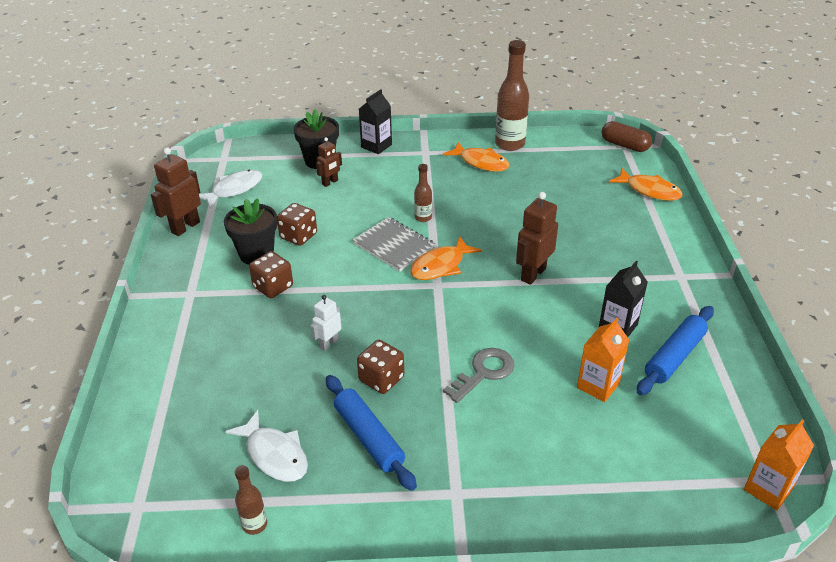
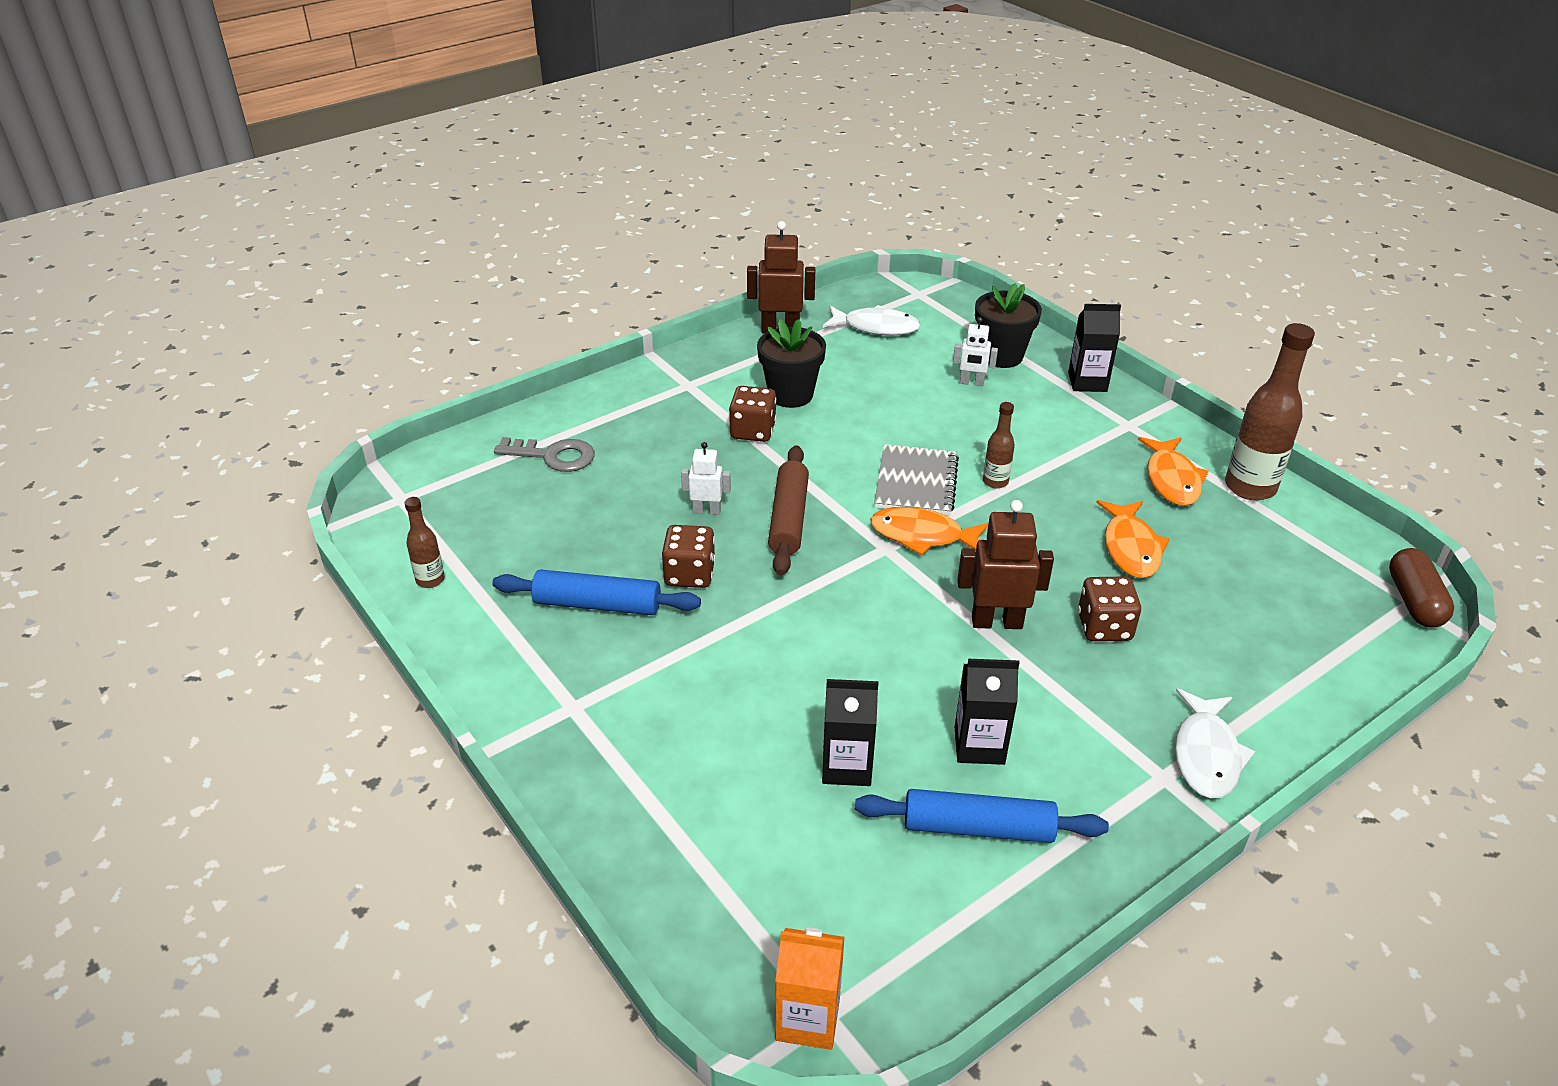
camera: 55 degrees right, 0 degrees up
white fish [225,410,308,482] -> white fish moved to [1175,688,1255,798]
brown dice [277,203,317,246] -> brown dice moved to [1078,576,1141,641]
brown robot [316,137,342,187] -> white robot [953,317,998,386]
blue rolling pin [326,375,417,491] -> blue rolling pin turned 75 degrees clockwise [492,570,701,615]
grey key [443,348,514,403] -> grey key moved to [494,437,595,472]
orange carton [577,318,629,402] -> black carton [822,679,878,786]
orange fish [609,168,683,201] -> orange fish moved to [1096,500,1170,578]
none -> brown rolling pin [768,445,809,576]

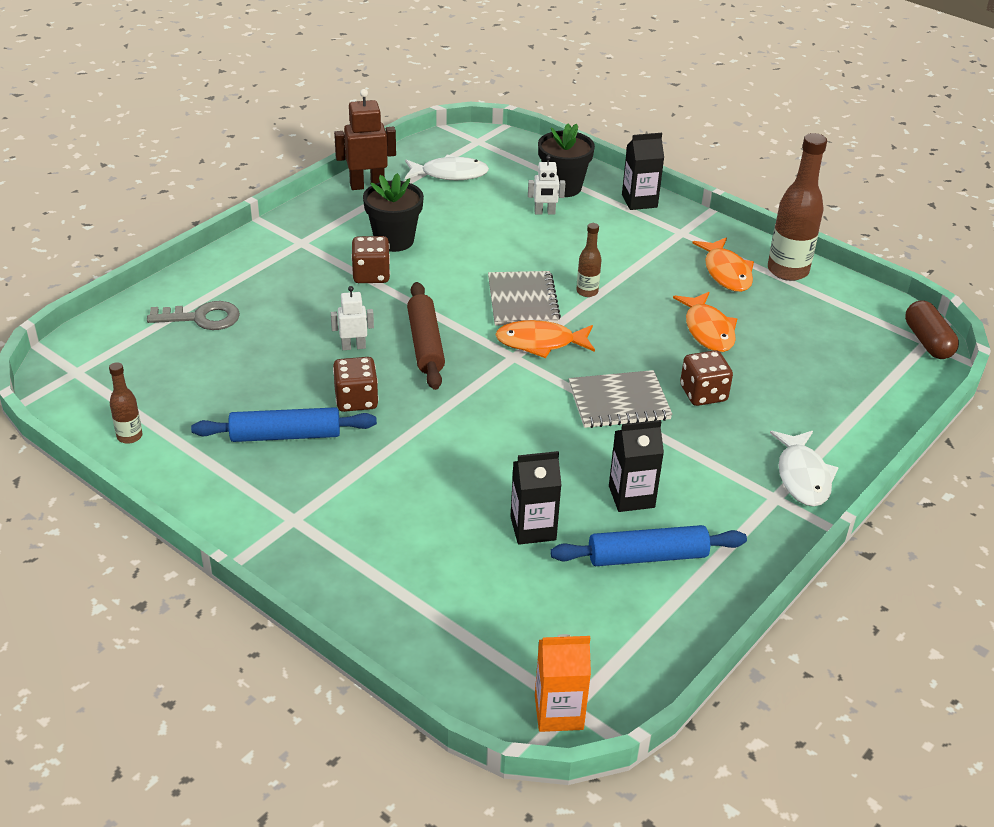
camera: 15 degrees left, 0 degrees up
brown robot [957,500,1054,629] -> grey notebook [569,370,673,428]

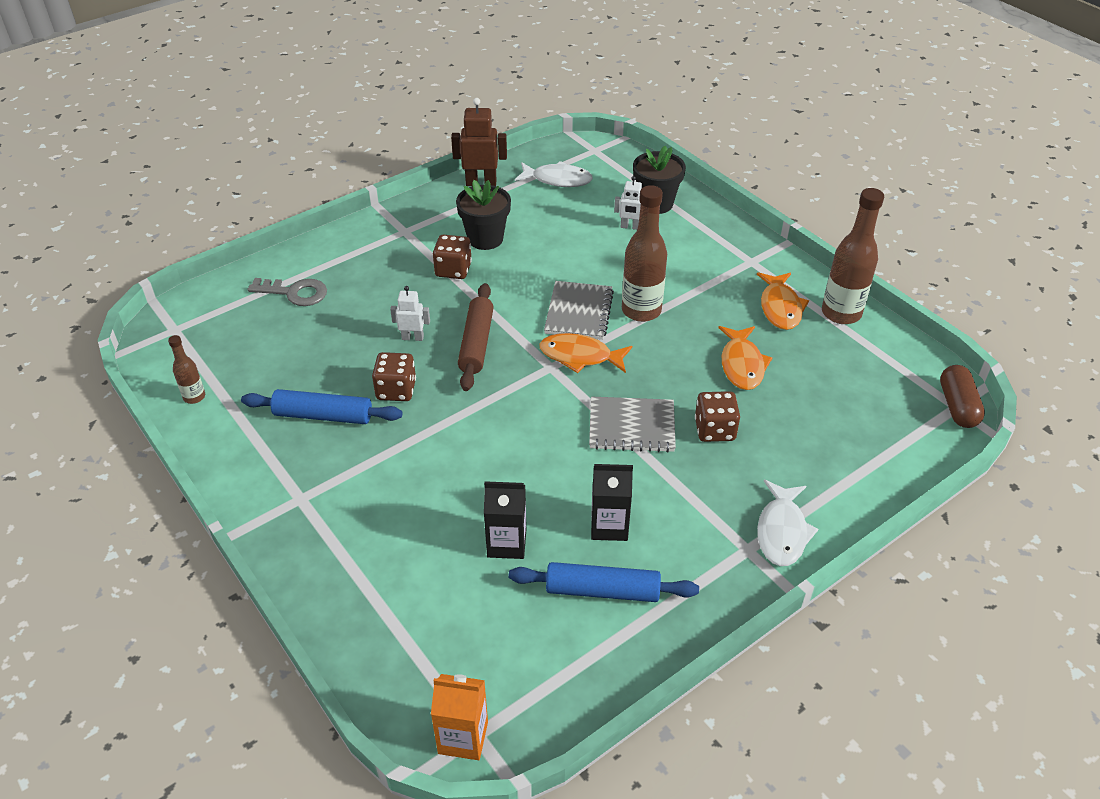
camera: 15 degrees right, 5 degrees up
brown bottle [576,223,602,297] -> brown bottle [622,185,667,322], size x1.96
black carton [622,133,664,210] -> none

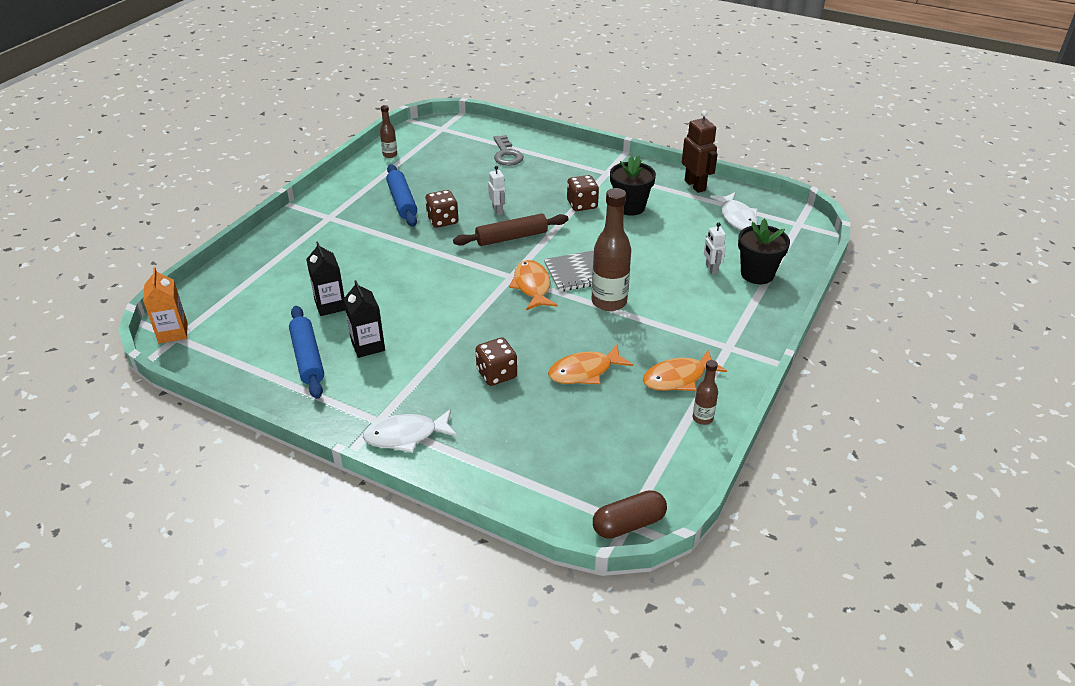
camera: 65 degrees right, 5 degrees down
grey notebook [589,397,676,453] -> none
brown bottle [822,188,884,324] -> brown bottle [693,360,718,425], size x0.51

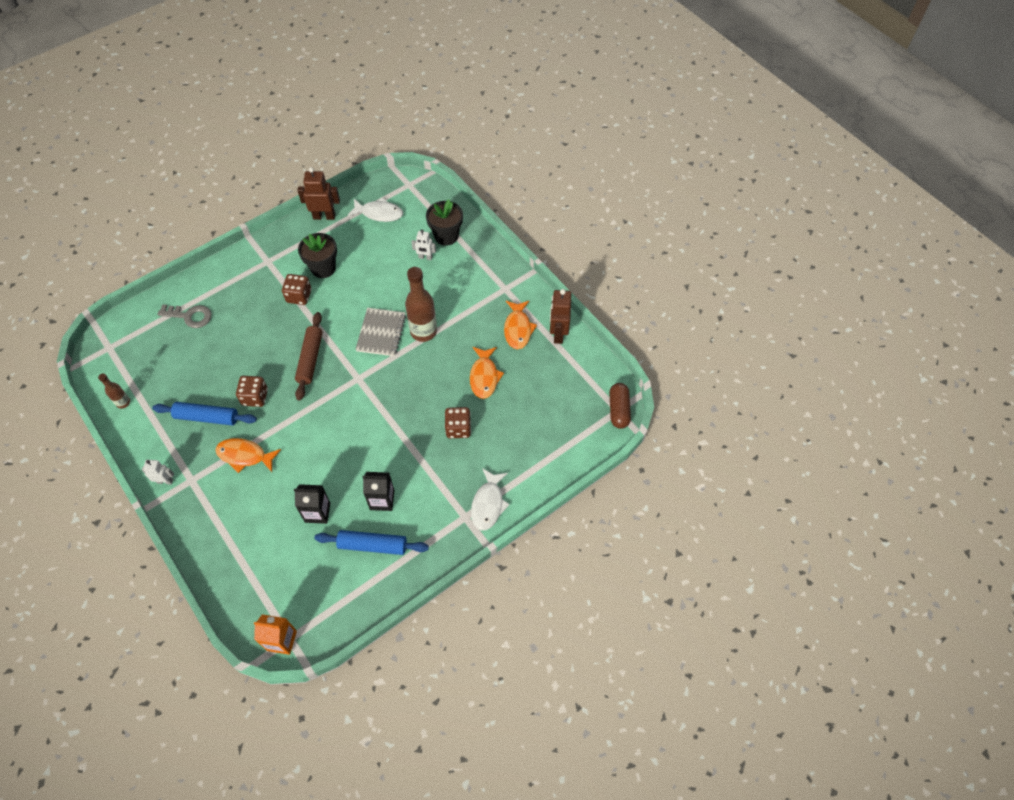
camera: 65 degrees left, 20 degrees up
white robot [488,166,506,215] -> white robot moved to [142,460,174,485]
orange fish [509,260,557,310] -> orange fish moved to [215,438,281,473]
brown bottle [693,360,718,425] -> brown robot [550,289,571,344]

